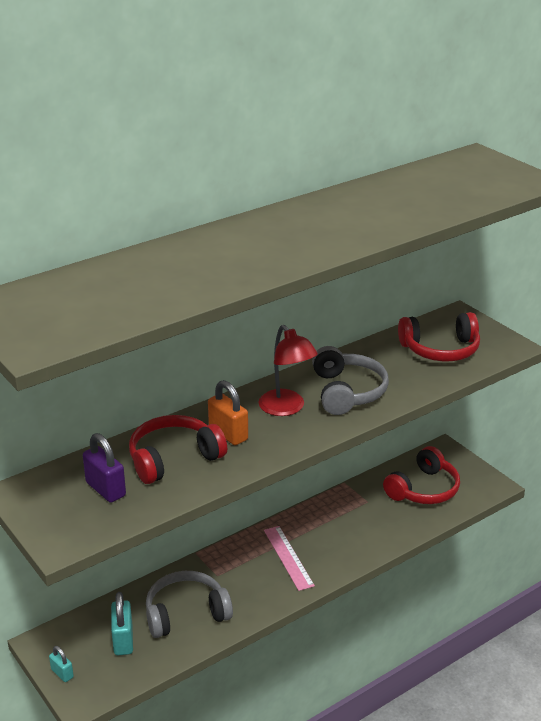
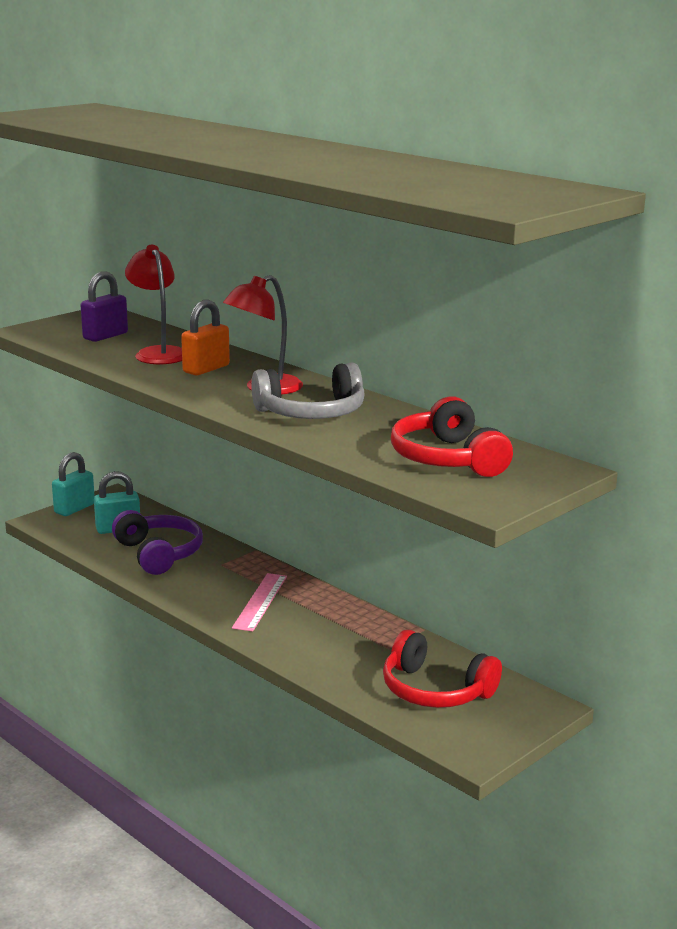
camera: 80 degrees right, 10 degrees down
turquoise padlock [49,646,74,682] -> turquoise padlock [52,452,95,516], size x1.70
red headphones [129,415,227,484] -> red lamp [125,245,182,364]
grey headphones [146,571,233,638] -> purple headphones [112,510,203,575]
pink ruler [264,526,315,591] -> pink ruler turned 45 degrees counterclockwise [232,573,287,631]

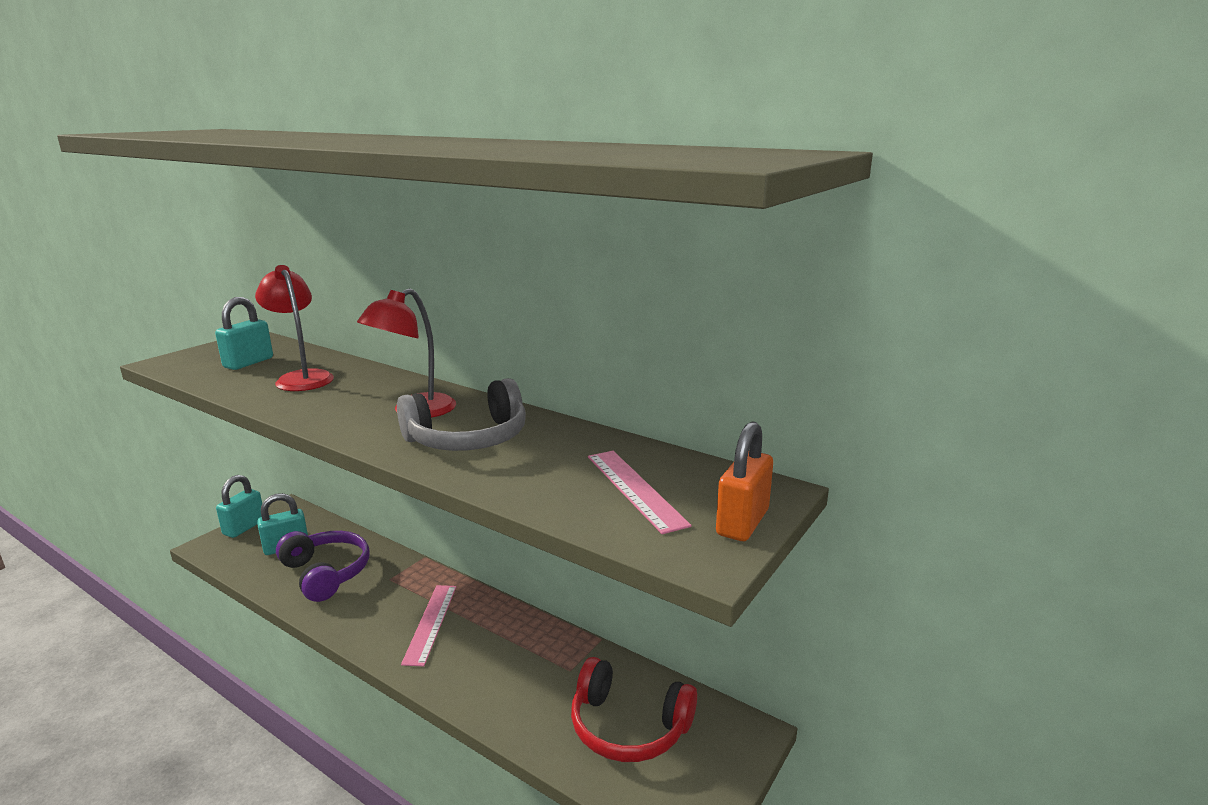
camera: 10 degrees left, 0 degrees up
purple padlock [81,271,128,342] -> turquoise padlock [215,297,273,370]
orange padlock [181,300,230,375] -> orange padlock moved to [716,421,773,541]
red headphones [391,396,513,477] -> pink ruler [588,451,691,534]

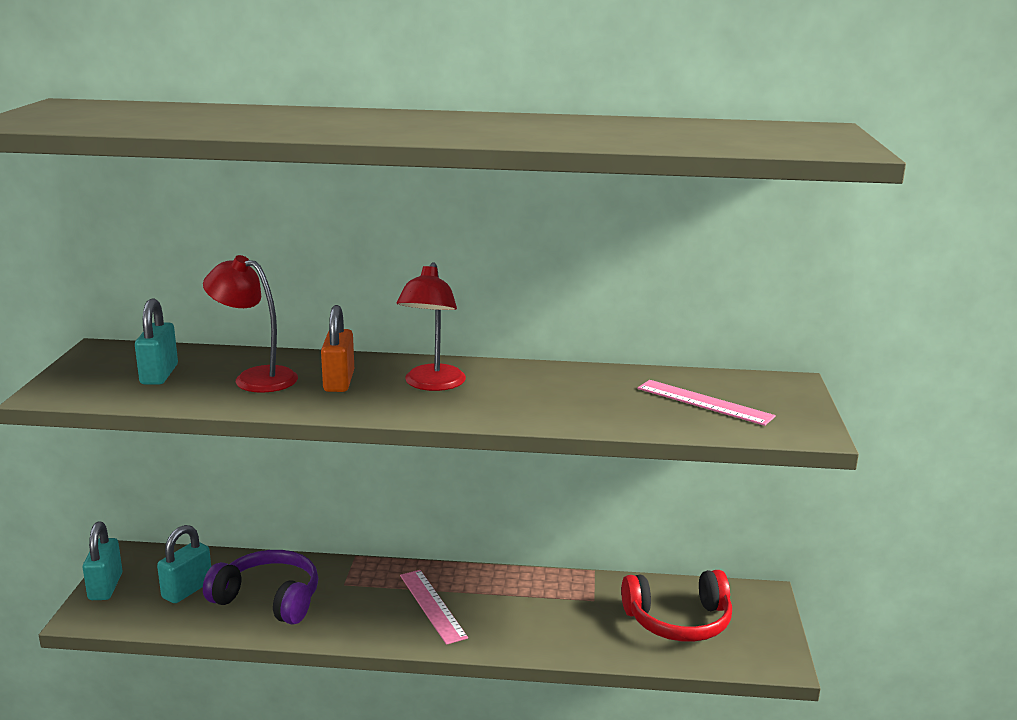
camera: 30 degrees left, 0 degrees up
grey headphones [397,378,526,451] -> none
orange padlock [716,421,773,541] -> orange padlock moved to [321,305,354,392]

